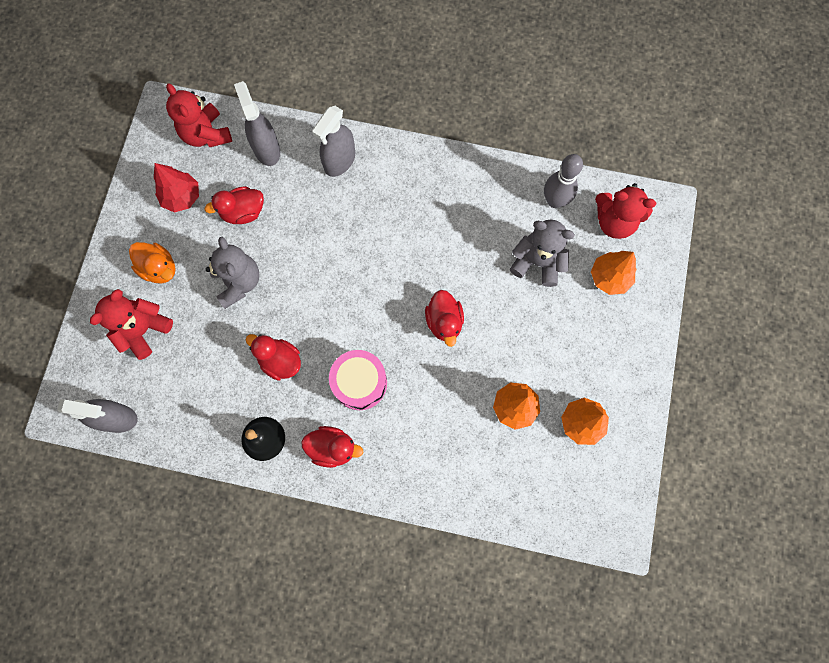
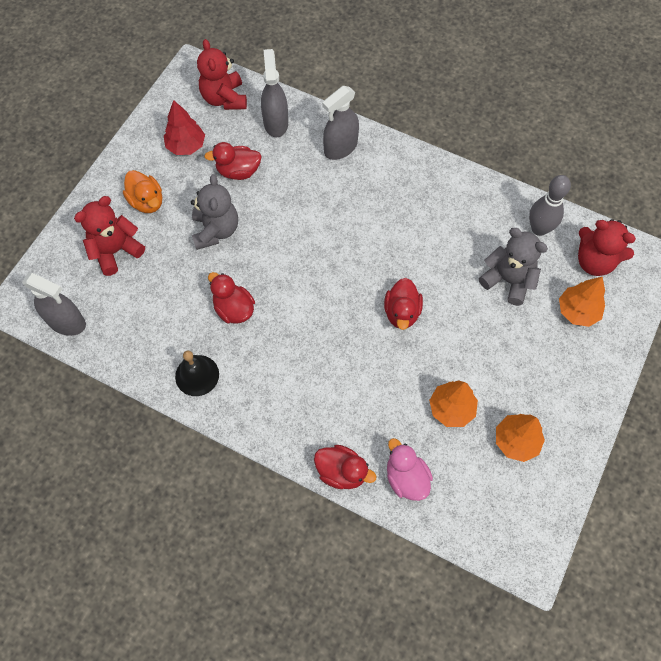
camera: 15 degrees right, 10 degrees down
red duck [301,426,363,468] -> red duck moved to [314,445,376,489]
pink drum [329,350,387,410] -> none
none -> pink duck [387,438,433,501]

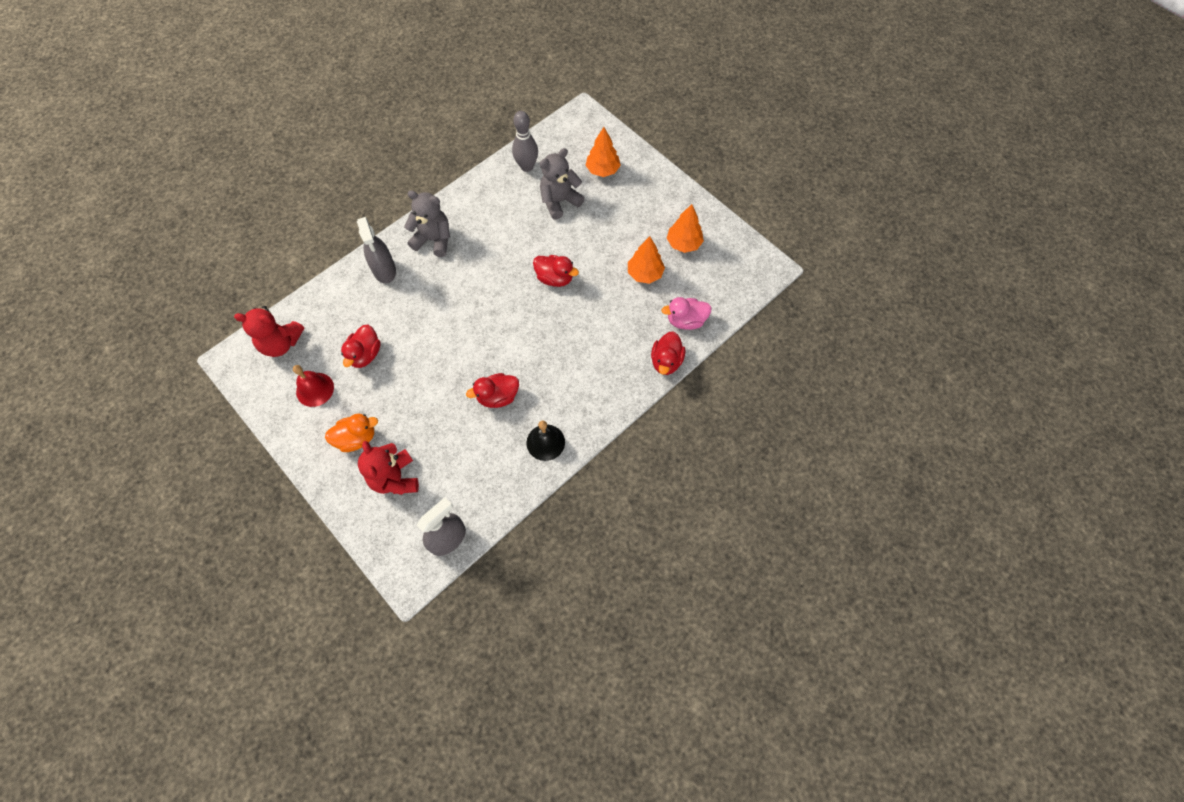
camera: 70 degrees left, 0 degrees up
red tree [164,100,205,155] -> red bell [293,365,334,407]
grey teddy bear [191,174,238,250] -> grey teddy bear moved to [404,190,450,257]
grey spray bottle [261,49,288,137] -> none
red duck [314,445,376,489] -> red duck turned 150 degrees clockwise [651,331,685,375]
red teddy bear [578,219,636,276] -> none

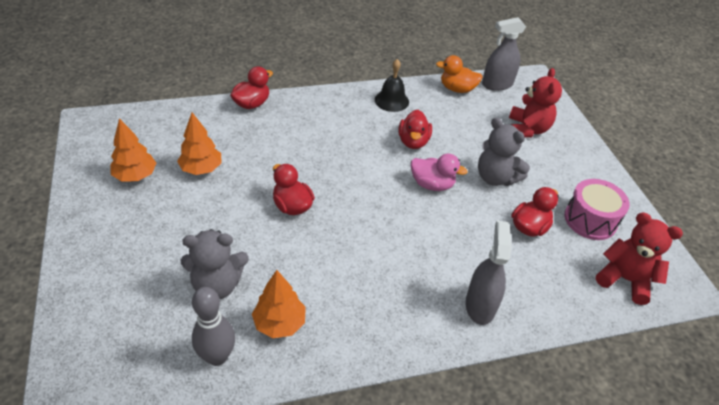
camera: 155 degrees left, 20 degrees down
red bell [293,365,334,407] -> pink drum [564,179,630,240]
orange duck [325,414,378,452] -> orange duck moved to [436,55,483,93]
grey teddy bear [404,190,450,257] -> grey teddy bear moved to [478,118,530,186]
red duck [466,373,519,408] -> red duck turned 90 degrees clockwise [399,110,432,149]
orange tree [585,127,621,177] -> orange tree moved to [252,270,306,338]
pink duck [662,297,712,330] -> pink duck moved to [411,154,467,191]

